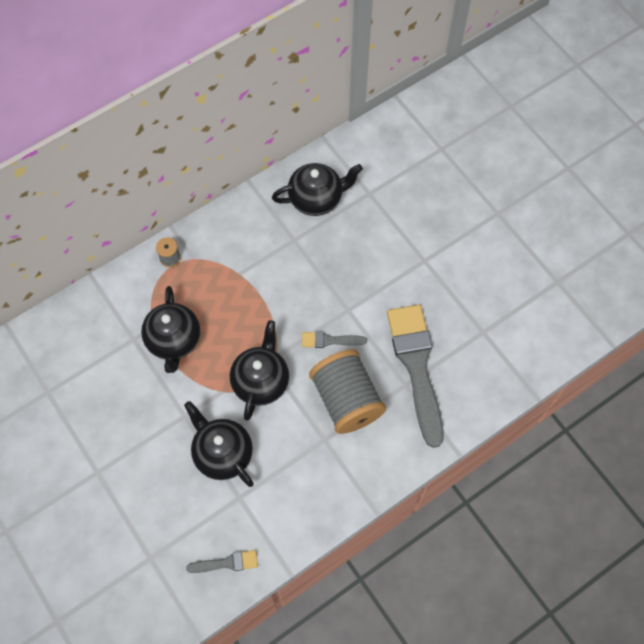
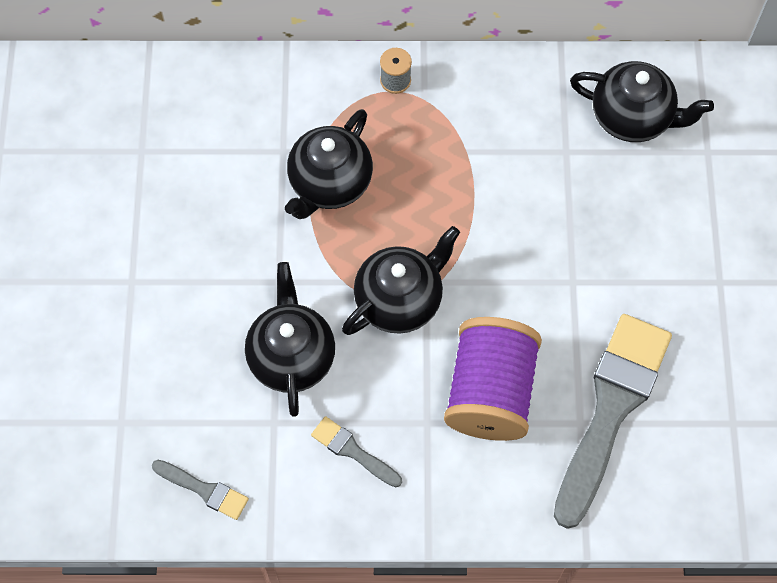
camera: 35 degrees right, 0 degrees up
grey brush [302,331,367,348] -> grey brush moved to [311,416,402,488]
grey spool [309,349,386,434] -> purple spool [444,317,542,441]

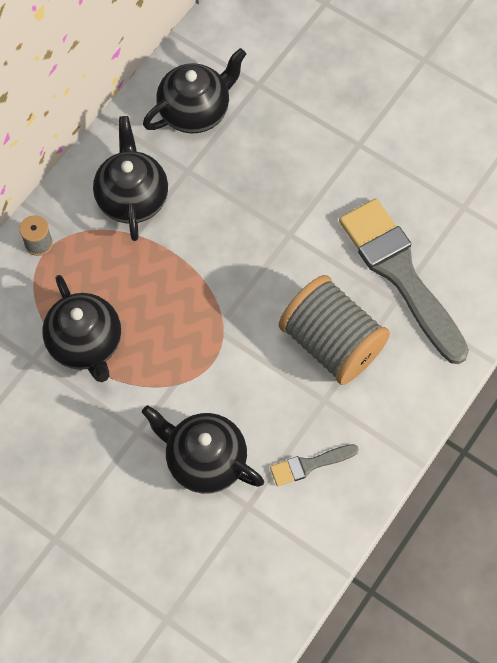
camera: 55 degrees left, 0 degrees up
grey brush [152,460,249,520] -> none
black teapot [342,226,460,335] -> black teapot moved to [93,116,168,241]
purple spool [444,317,542,441] -> grey spool [279,275,390,385]

